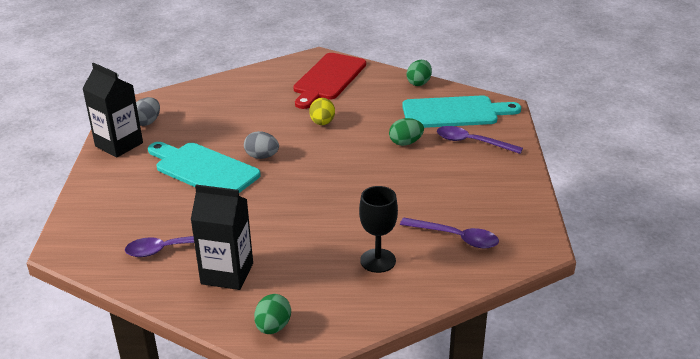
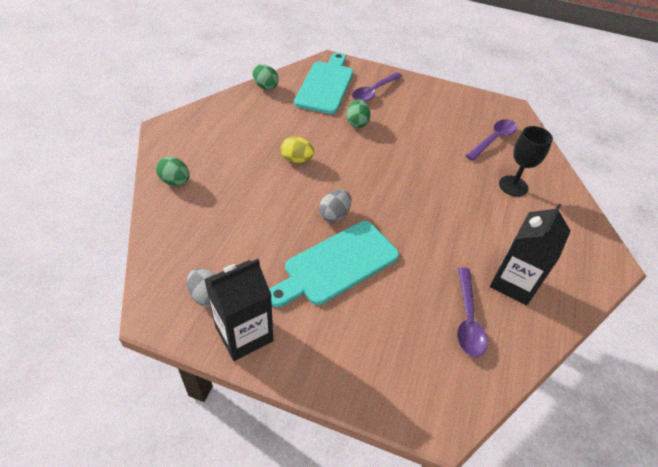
camera: 75 degrees left, 15 degrees up
green egg [254,294,291,334] -> green egg moved to [156,156,190,185]
red cutting board [293,53,366,109] -> none

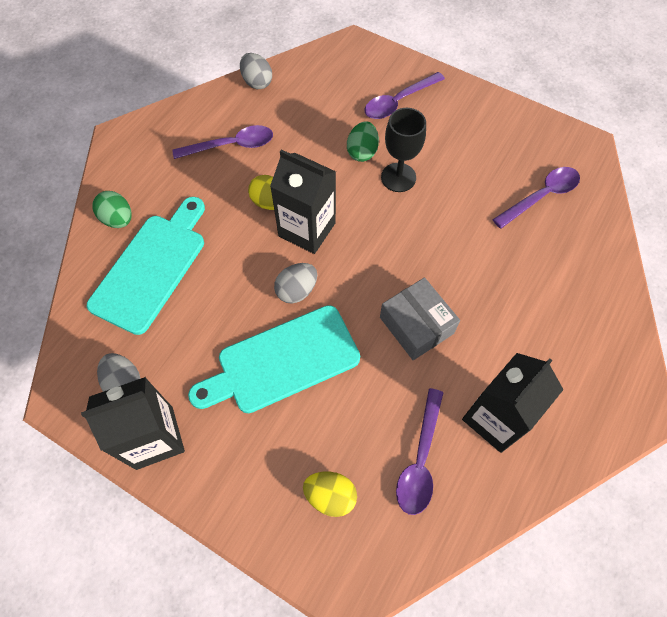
camera: 15 degrees right, 15 degrees up
green egg [253,64,279,90] -> grey egg [240,53,272,89]
turquoise cutting board [294,52,353,114] -> turquoise cutting board moved to [87,197,205,335]
black goblet [499,126,553,197] -> black goblet moved to [381,108,426,192]
none -> purple spoon [172,125,273,159]
none -> black carton [270,149,336,254]
none -> yellow egg [303,472,357,517]
none -> grey box [380,277,460,360]

